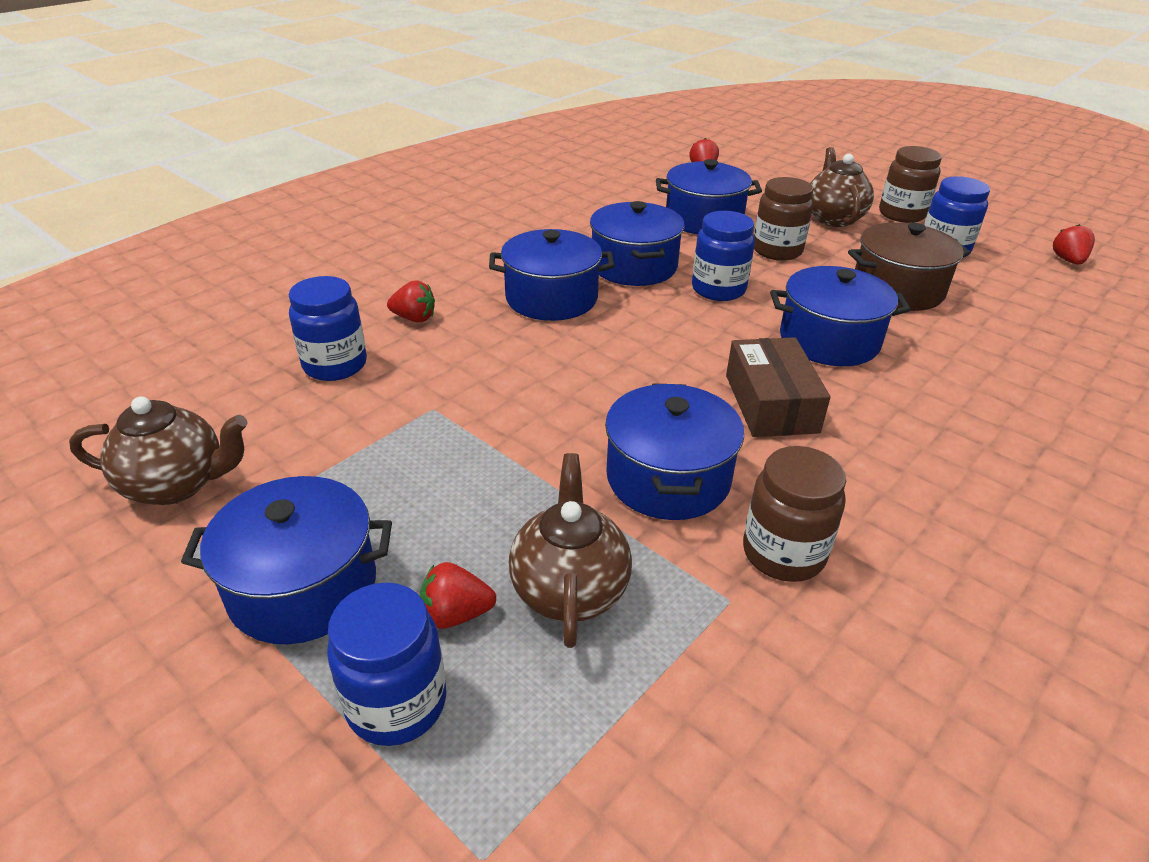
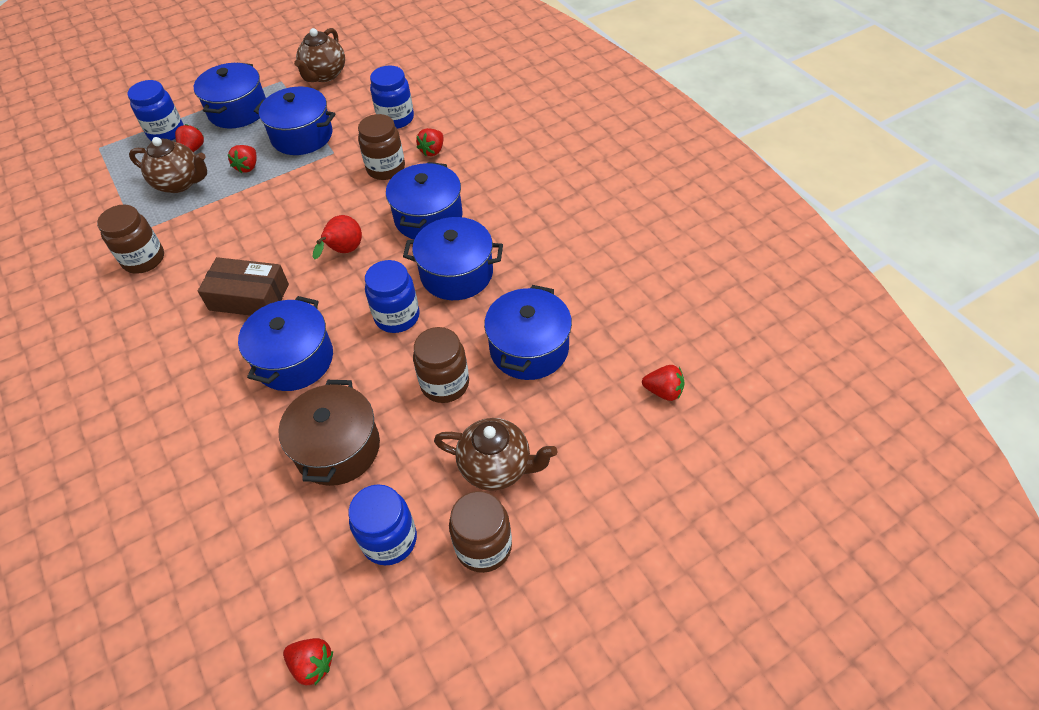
camera: 110 degrees right, 15 degrees up
blue pot [605,383,744,520] -> blue pot moved to [254,87,336,155]
none -> red strawberry [227,145,257,173]
none -> red pear [313,215,362,260]
none -> brown jar [358,114,405,180]

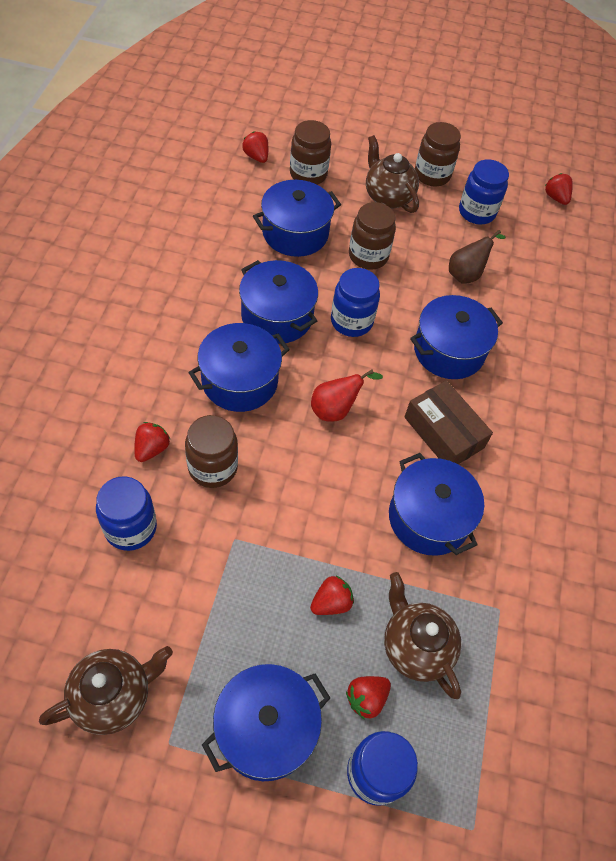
camera: 145 degrees left, 5 degrees up
brown jar [97,205,164,274] -> brown jar moved to [290,120,331,185]
blue pot [254,87,336,155] -> blue pot moved to [389,453,484,556]
brown pot [278,380,380,486] -> brown pear [449,230,506,284]
red strawberry [416,128,444,156] -> red strawberry turned 45 degrees counterclockwise [134,422,170,462]

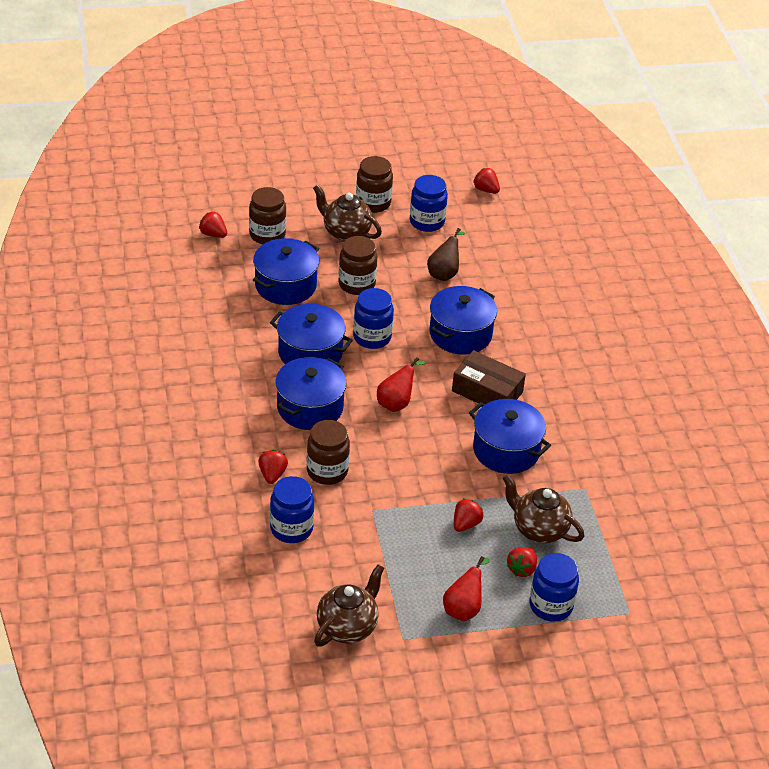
camera: 20 degrees left, 15 degrees down
blue pot [202,664,330,781] -> red pear [443,556,490,621]

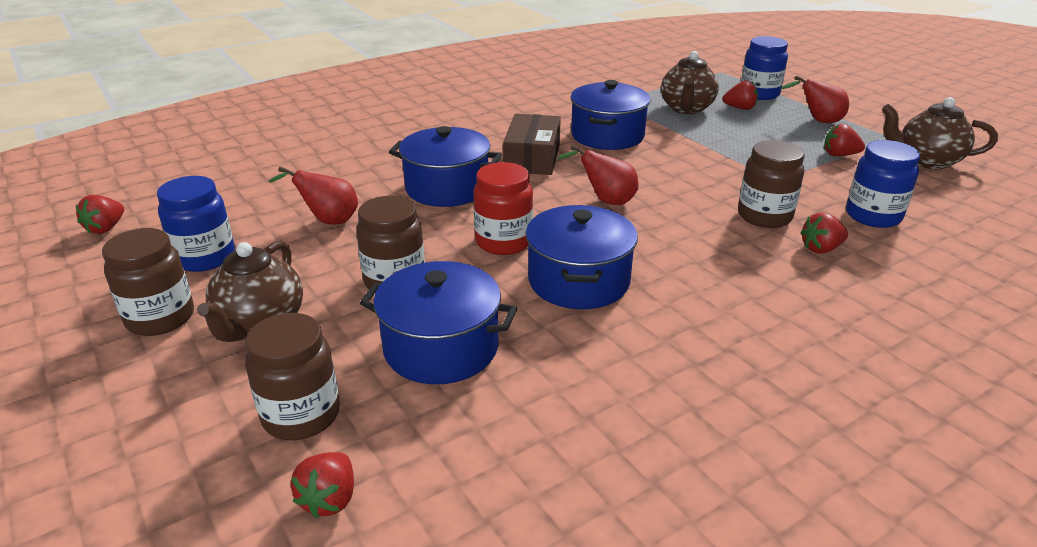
camera: 110 degrees left, 10 degrees down
blue pot [275,357,347,430] -> none
blue jar [353,288,394,349] -> red jar [473,162,533,255]
brown pear [427,228,465,281] -> red pear [268,166,358,225]
red strawberry [454,499,484,532] -> red strawberry moved to [824,124,865,156]

